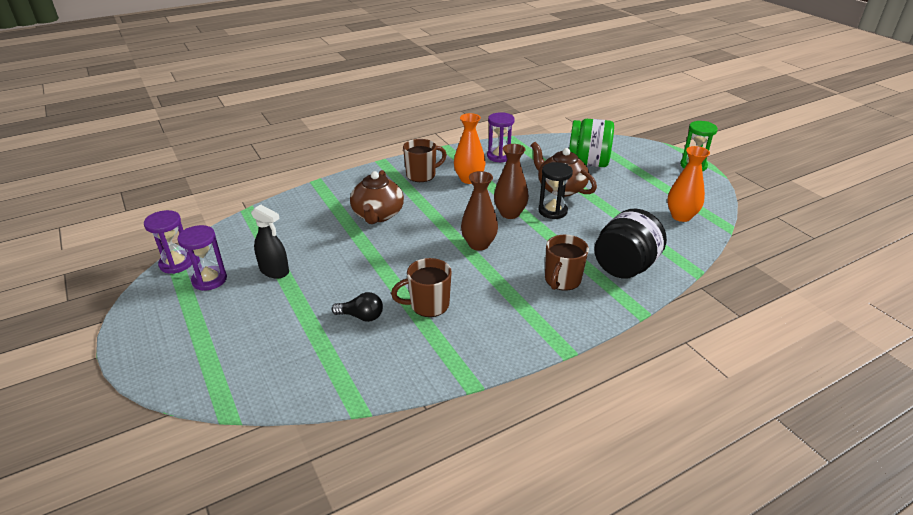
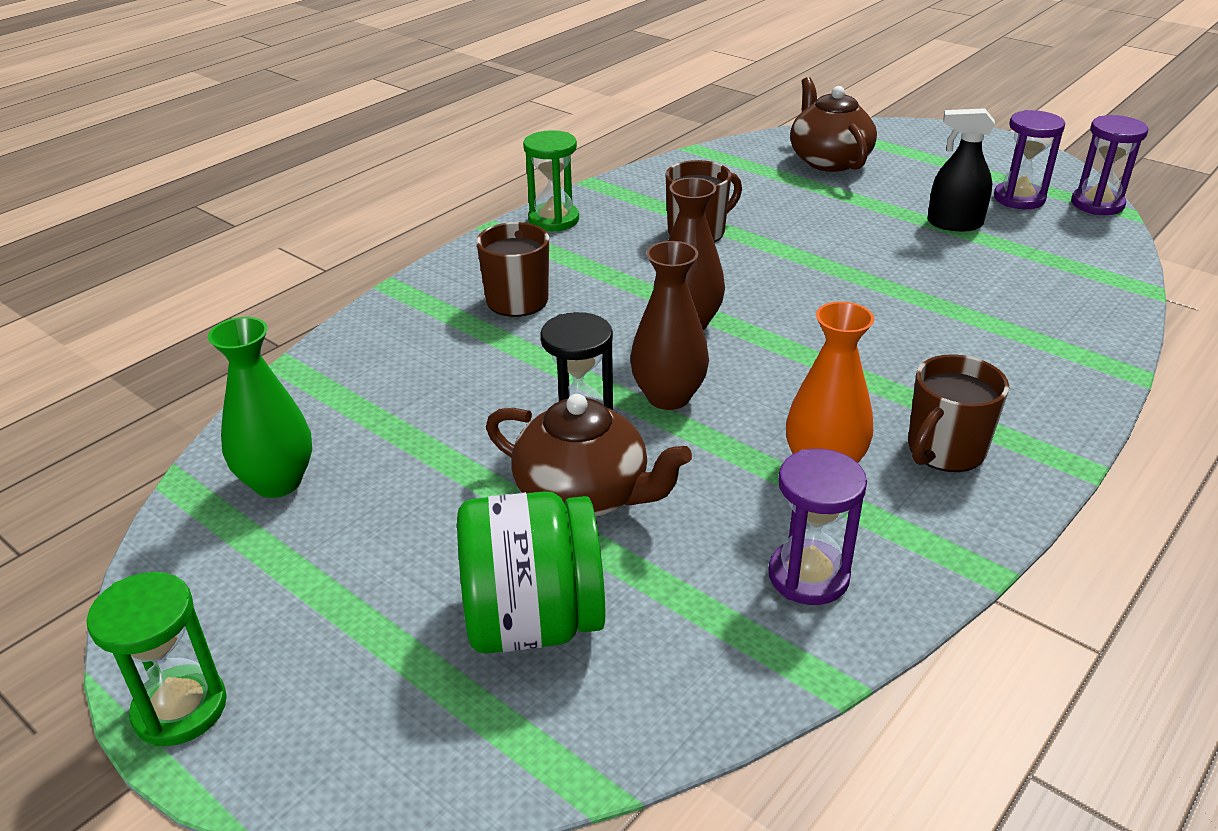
camera: 160 degrees right, 0 degrees up
black light bulb [331,292,383,322] -> none
brown teapot [350,170,404,224] -> brown teapot moved to [790,77,877,172]
black jar [594,208,667,279] -> none
orange vase [667,146,710,222] -> green vase [208,317,312,498]
none -> green hourglass [523,130,579,232]

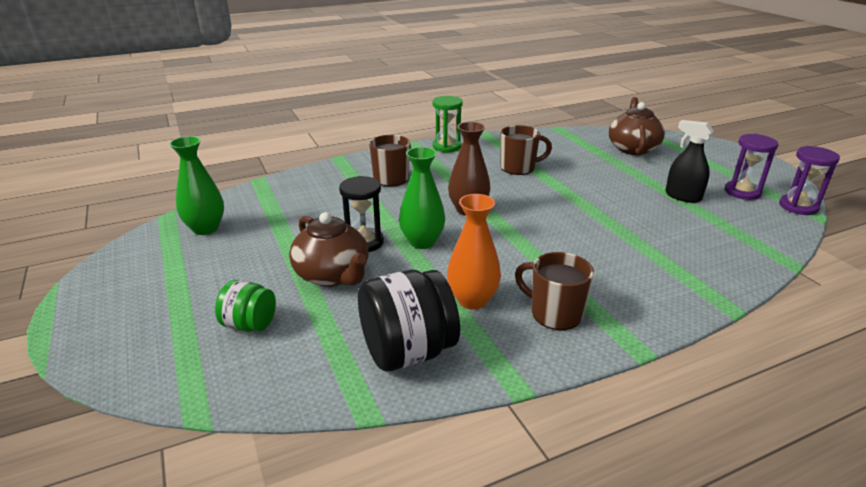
camera: 25 degrees right, 5 degrees down
green hourglass [87,572,227,746] -> none
green jar [457,491,606,654] -> green jar [215,280,276,332], size x0.57
brown vase [630,241,709,410] -> green vase [399,147,445,249]
purple hourglass [768,449,867,605] -> black jar [358,270,460,371]
brown mug [908,354,1009,472] -> brown mug turned 60 degrees clockwise [515,252,594,330]

